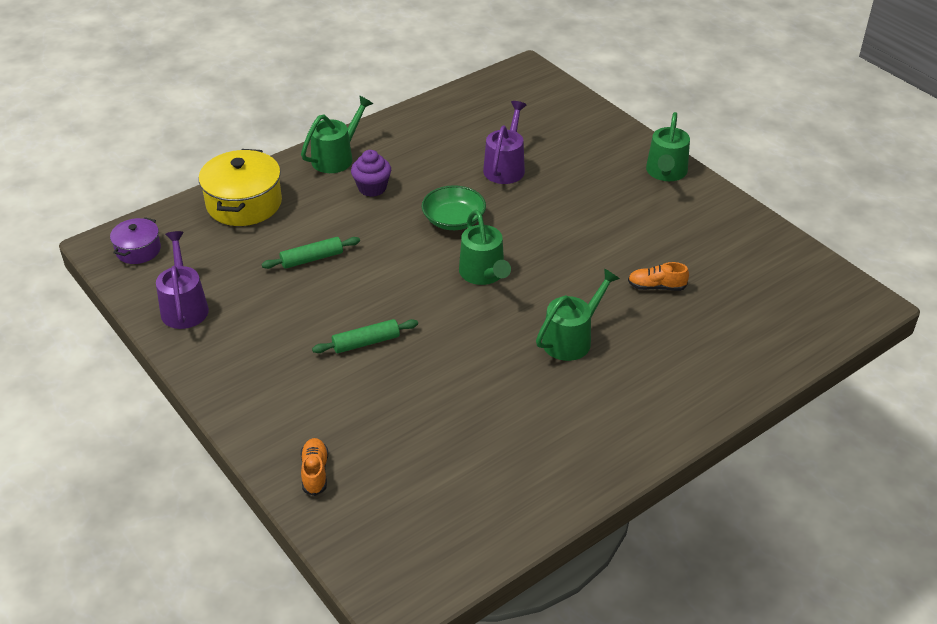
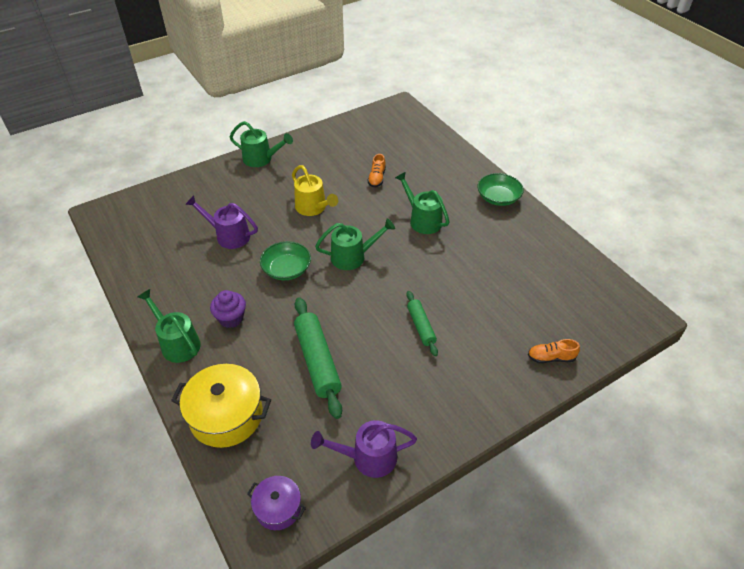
camera: 85 degrees left, 5 degrees up
green rolling pin [261,237,360,269] -> green rolling pin [294,297,342,419], size x1.71
none -> yellow watering can [292,165,338,216]
none -> green bowl [477,173,524,206]

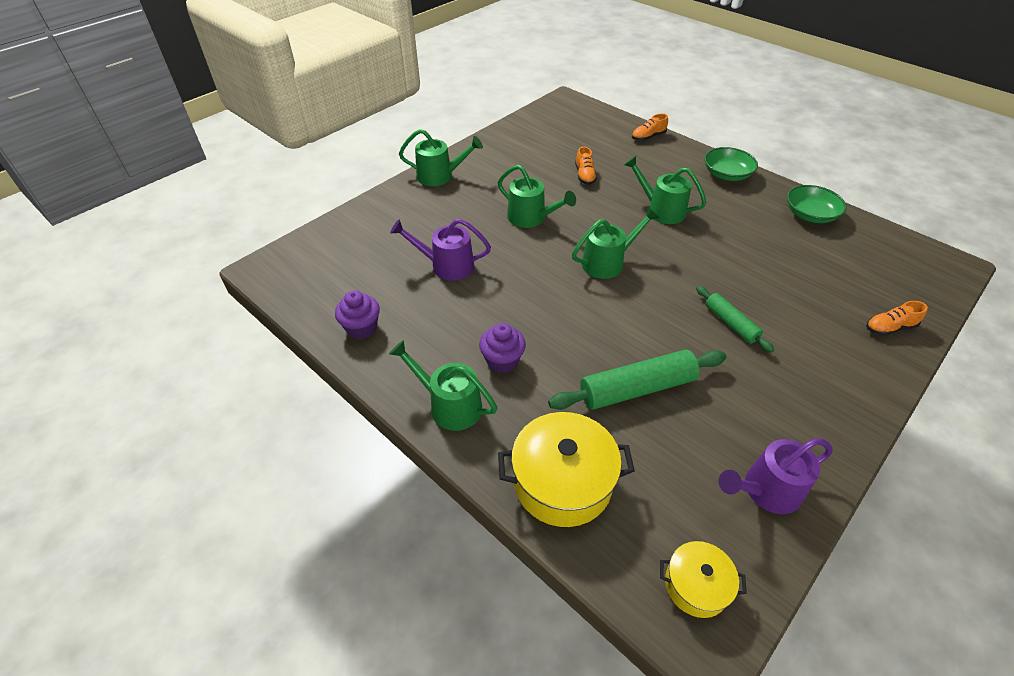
camera: 15 degrees left, 0 degrees up
purple pot [247,476,306,530] -> yellow pot [660,541,747,618]
green bowl [260,241,311,280] -> green bowl moved to [787,185,847,223]
yellow watering can [292,165,338,216] -> green watering can [498,165,576,228]
green rolling pin [294,297,342,419] -> green rolling pin turned 75 degrees counterclockwise [548,350,726,410]
none -> purple cupcake [335,290,380,339]
none -> orange shoe [632,114,668,141]

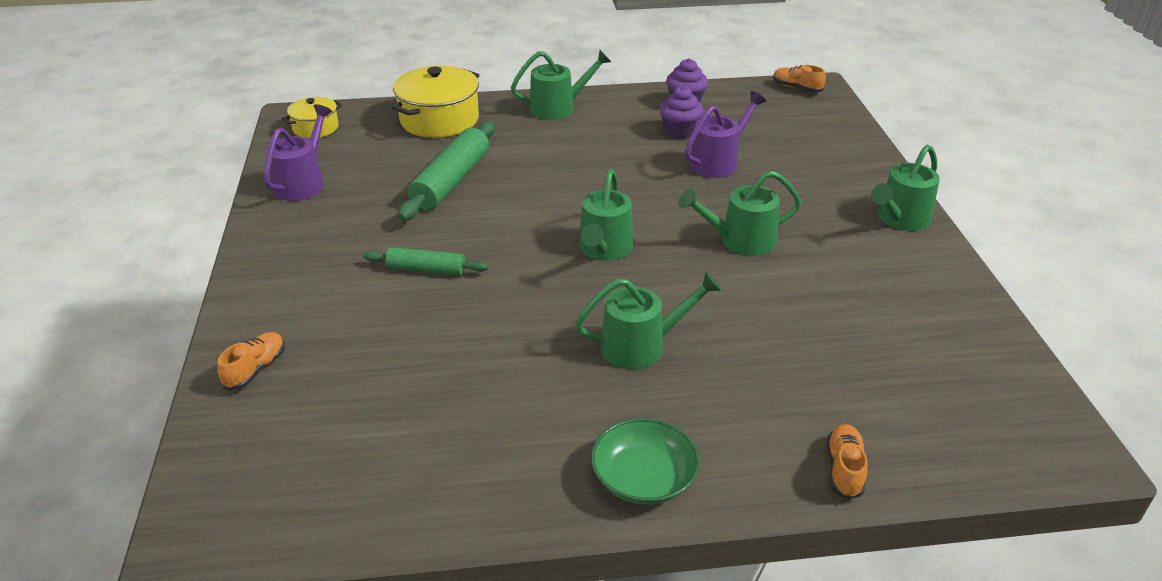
camera: 130 degrees right, 10 degrees down
purple cupcake [479,323,526,373] -> purple cupcake moved to [659,86,703,139]
orange shoe [575,146,597,185] -> orange shoe moved to [773,65,826,92]
green bowl [787,185,847,223] -> none

